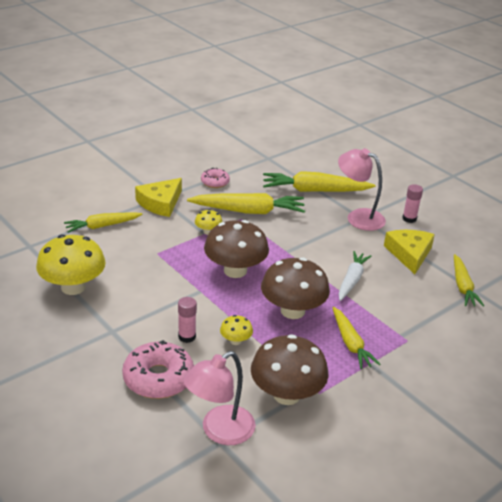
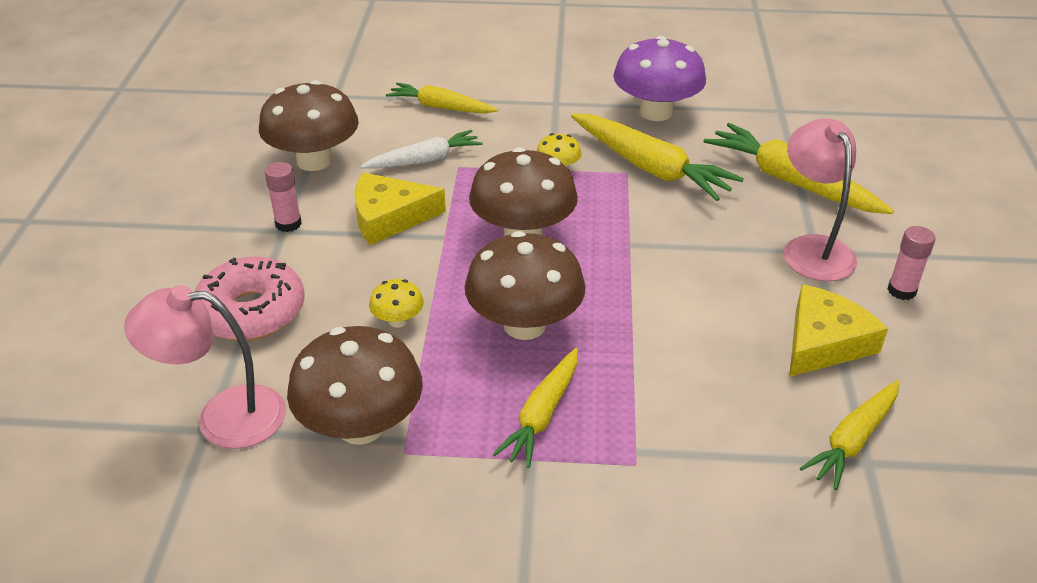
camera: 45 degrees right, 5 degrees up
yellow mushroom [36,234,106,295] -> brown mushroom [259,80,359,171]
yellow cheese [135,178,182,217] -> yellow cheese moved to [354,172,446,245]
pink glue stick [178,297,197,343] -> pink glue stick moved to [265,162,302,232]
pink donut [201,168,230,188] -> purple mushroom [613,36,706,121]
white carrot [339,251,371,301] -> white carrot moved to [360,130,483,169]

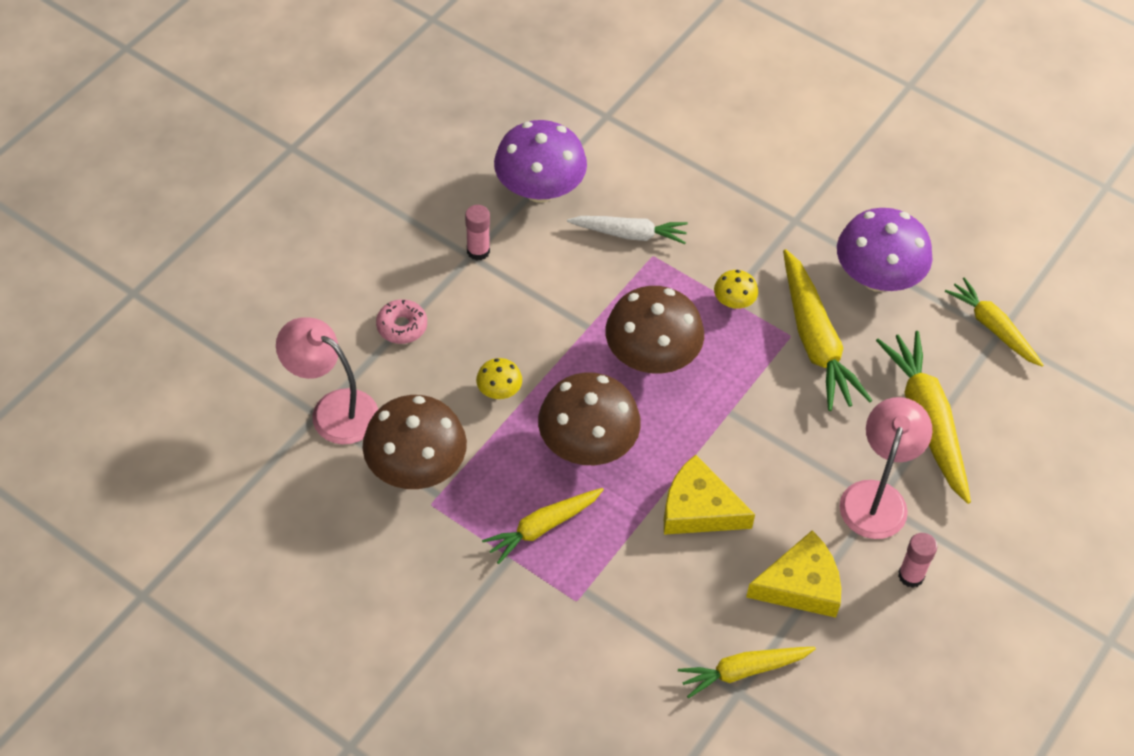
camera: 30 degrees right, 15 degrees up
pink donut [194,257,304,340] -> pink donut [376,299,427,344], size x0.56
brown mushroom [259,80,359,171] -> purple mushroom [494,120,587,203]
yellow cheese [354,172,446,245] -> yellow cheese moved to [664,454,755,535]
yellow carrot [386,83,498,113] -> yellow carrot moved to [945,277,1043,367]

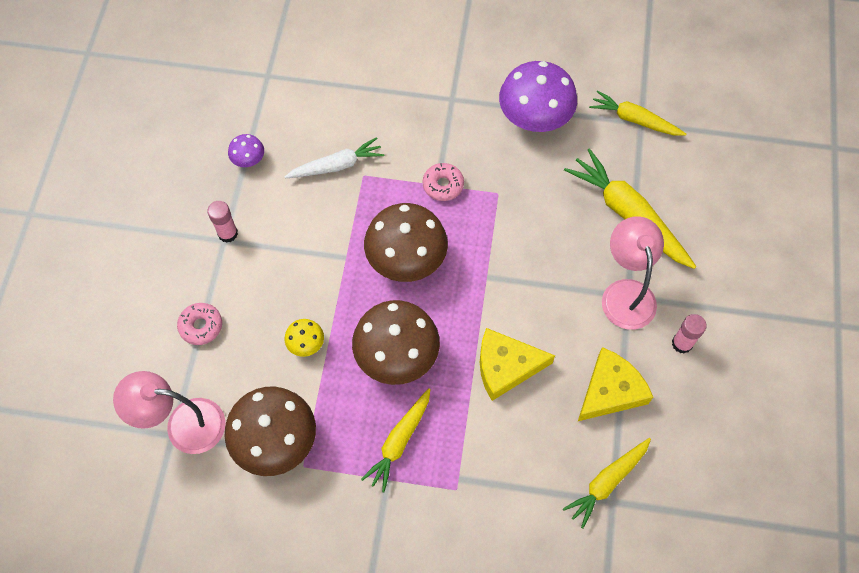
camera: 25 degrees left, 10 degrees up
purple mushroom [494,120,587,203] -> purple mushroom [228,134,264,167], size x0.46
yellow mushroom [714,270,758,309] -> pink donut [423,163,464,201]
yellow carrot [783,249,872,411] -> none

